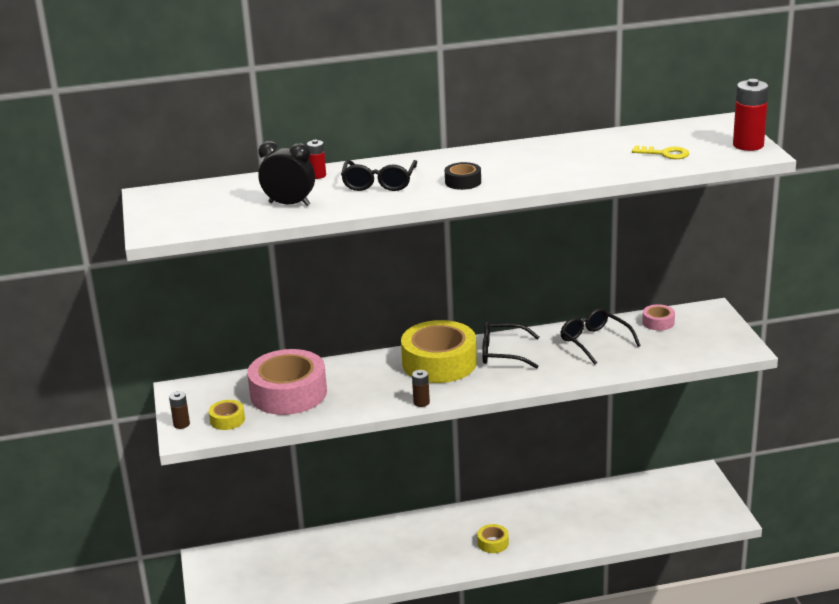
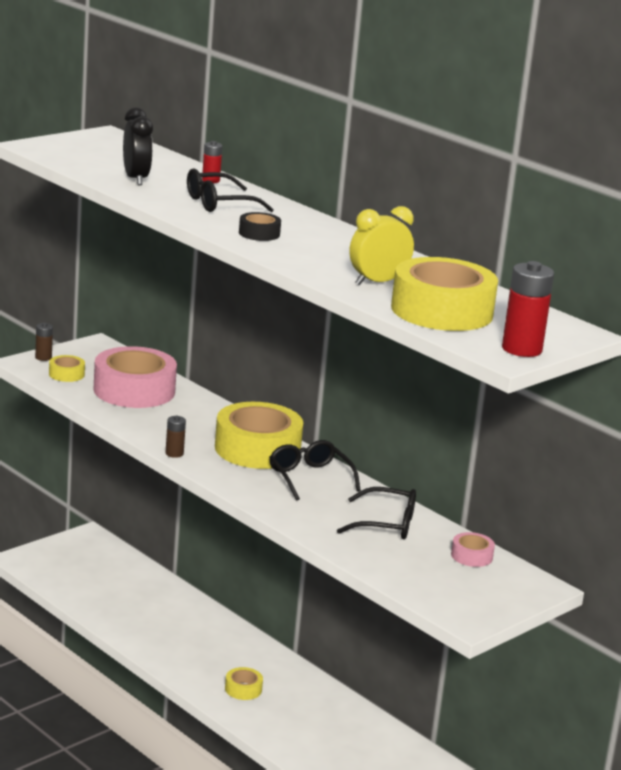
camera: 55 degrees right, 5 degrees down
black glasses [560,308,641,365] -> black glasses turned 75 degrees clockwise [337,487,416,539]
yellow key [632,145,689,159] -> yellow tape [391,257,498,331]
none -> yellow clock [349,206,414,285]

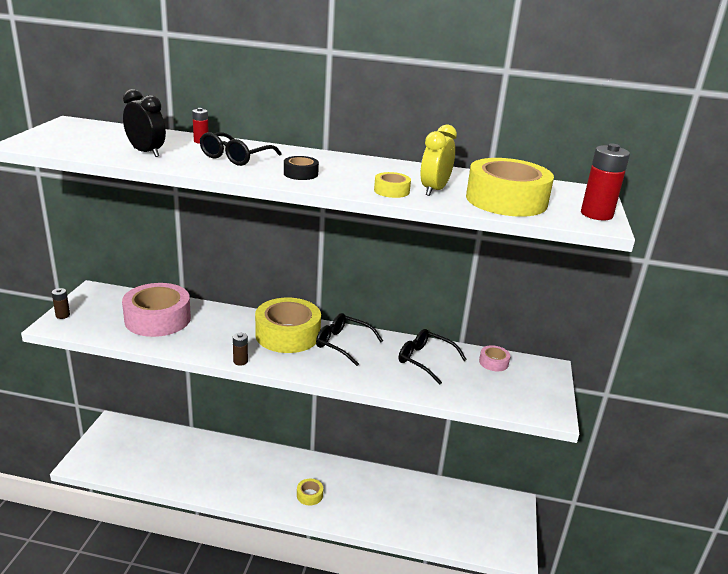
camera: 35 degrees left, 5 degrees up
yellow tape [49,355,85,382] -> yellow tape moved to [374,172,411,198]
black glasses [337,487,416,539] -> black glasses turned 120 degrees counterclockwise [399,329,467,385]

